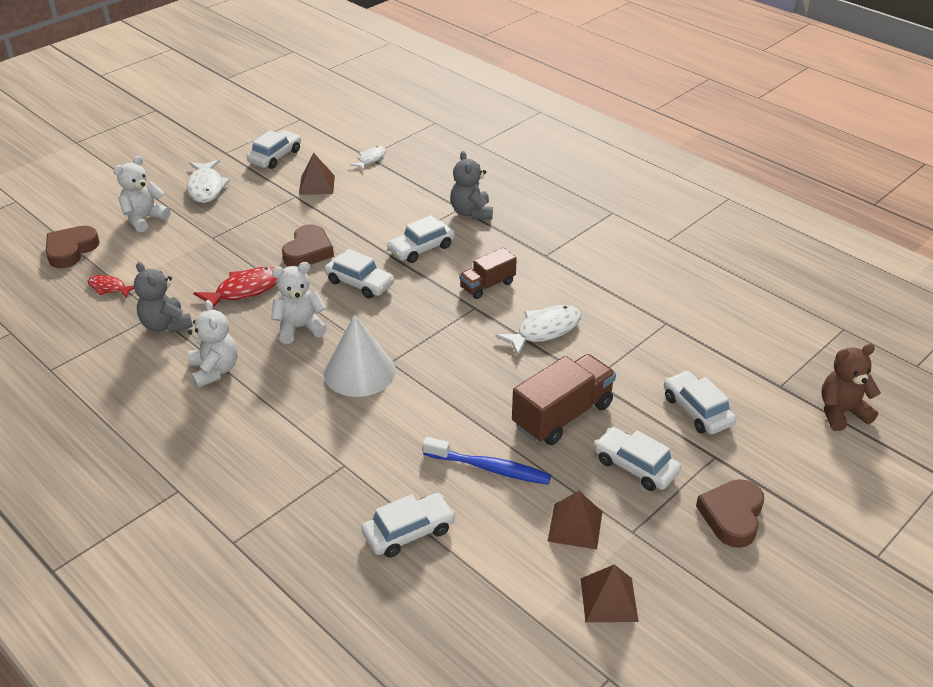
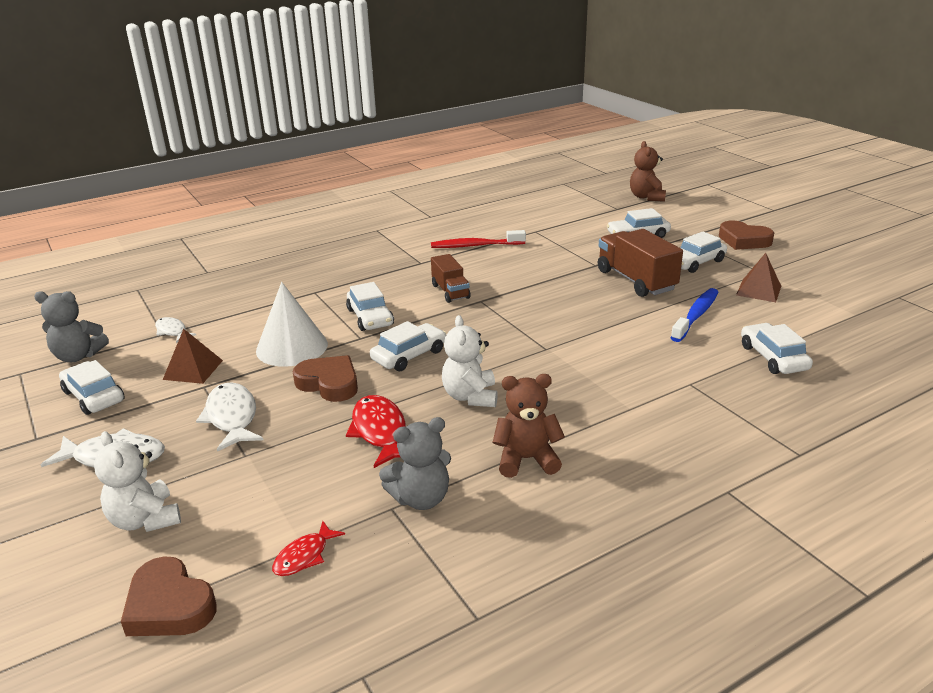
camera: 75 degrees left, 10 degrees down
white teddy bear [188,300,238,388] -> brown teddy bear [492,374,565,478]
white cone [324,315,396,397] -> white cone moved to [256,282,328,367]
grey teddy bear [450,151,493,220] -> grey teddy bear moved to [34,291,109,362]
white fish [495,305,581,356] -> white fish moved to [196,383,264,452]
brown pyramid [581,564,639,622] -> none
none -> red toothbrush [431,230,526,248]

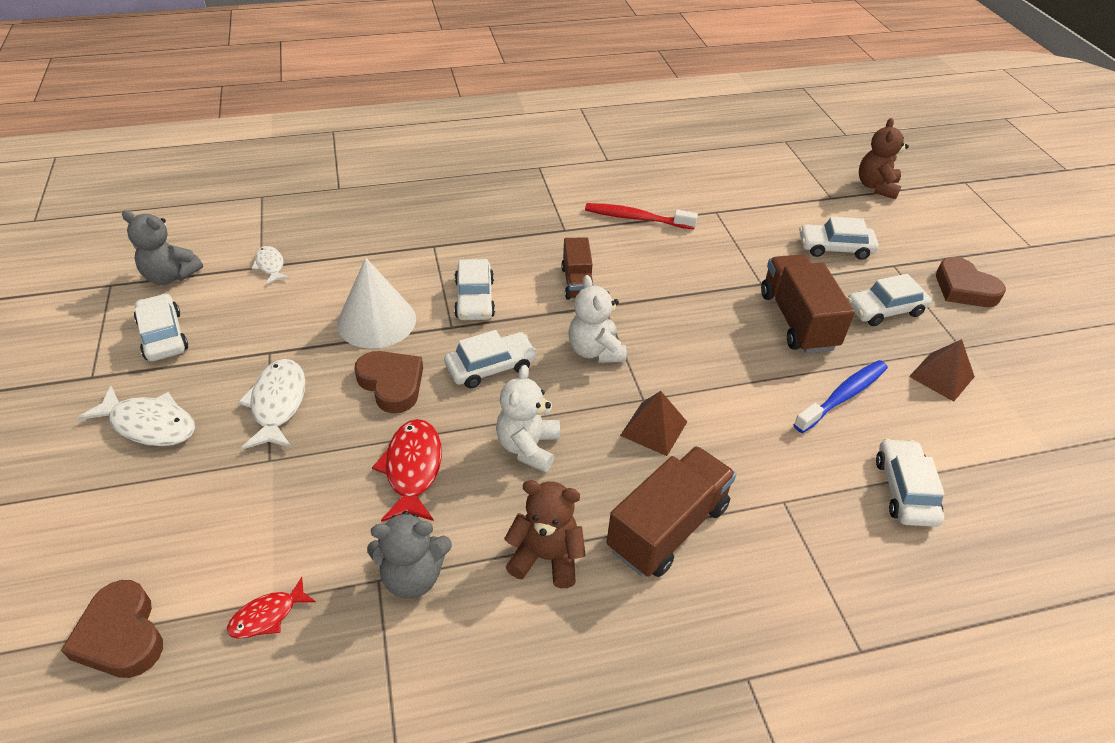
camera: 15 degrees right, 15 degrees up
white teddy bear [94,431,181,532] -> white teddy bear moved to [568,275,627,363]
brown pyramid [163,329,223,384] -> brown pyramid moved to [620,391,687,456]
none -> brown truck [607,446,736,577]

